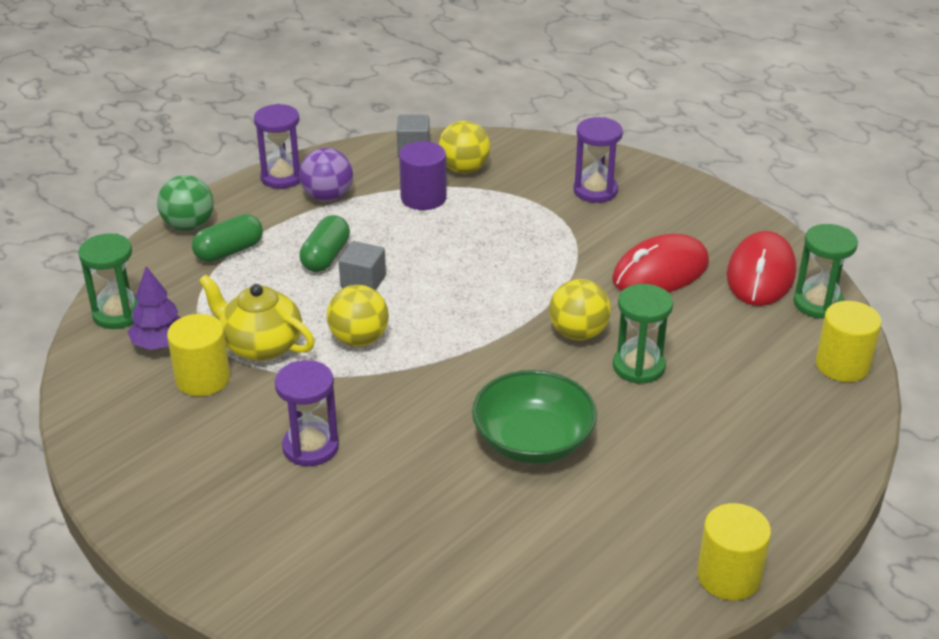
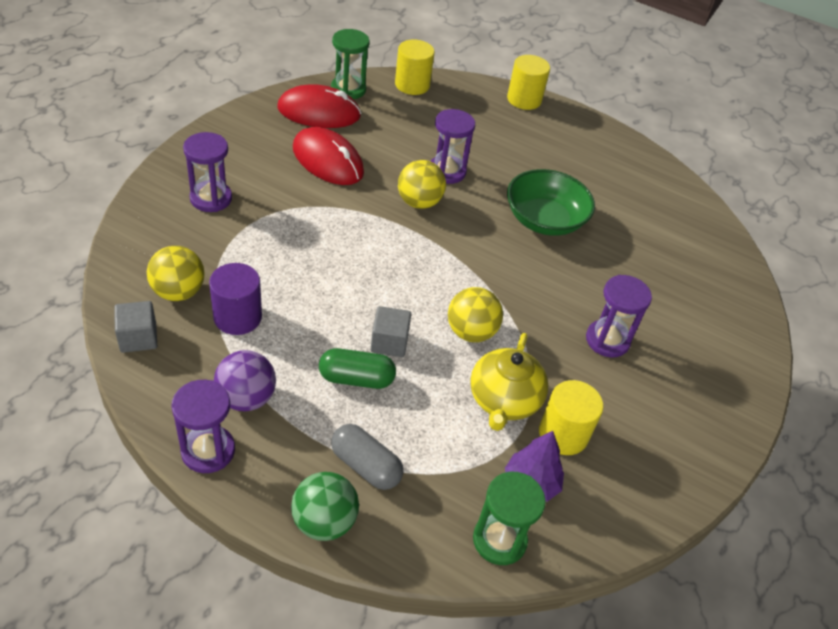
camera: 110 degrees left, 10 degrees up
green capsule [192,214,263,262] -> grey capsule [331,424,403,490]
green hourglass [613,284,673,384] -> purple hourglass [431,109,475,184]
yellow cylinder [697,503,771,600] -> yellow cylinder moved to [507,55,550,110]

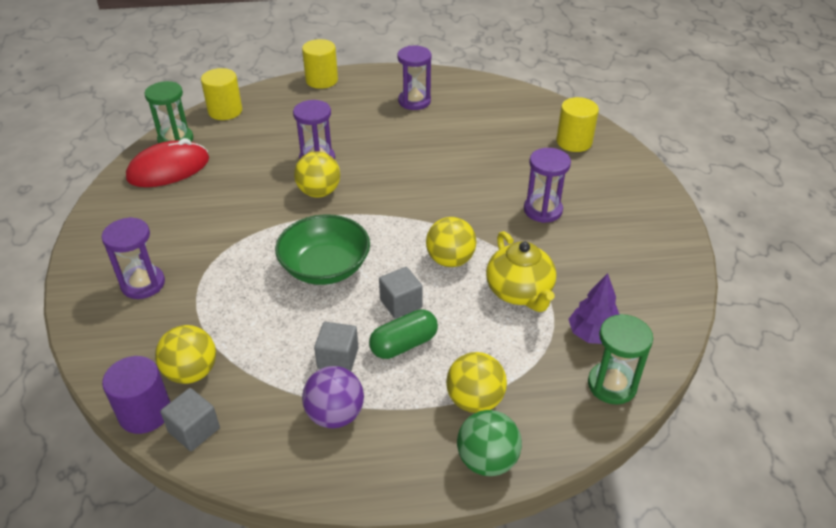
camera: 30 degrees left, 5 degrees down
purple hourglass [171,380,235,473] -> purple hourglass moved to [397,46,431,110]
purple cylinder [209,263,262,335] -> purple cylinder moved to [102,356,170,434]
red mouse [293,127,364,185] -> none
grey capsule [331,424,403,490] -> yellow ball [446,352,507,413]
green bowl [507,169,595,236] -> green bowl moved to [275,214,370,285]
yellow cylinder [539,380,604,455] -> yellow cylinder moved to [556,97,599,152]
none -> grey cube [314,322,358,371]

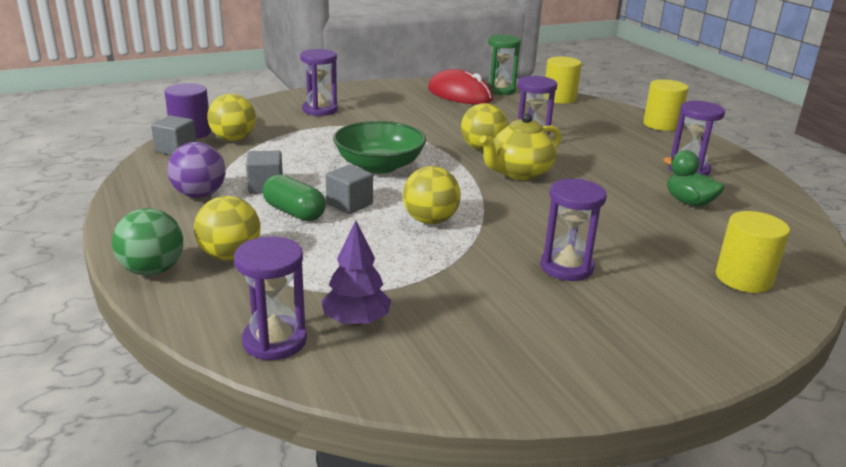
camera: 70 degrees right, 15 degrees down
yellow teapot [486,231,556,312] -> yellow teapot moved to [480,113,561,180]
green hourglass [588,314,653,405] -> purple hourglass [234,236,307,360]
none -> green duck [663,150,725,207]

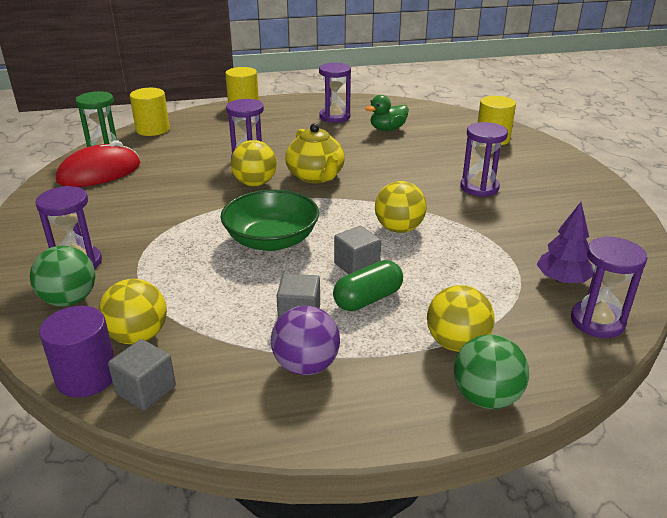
camera: 75 degrees left, 5 degrees up
none -> green ball [30,246,95,306]

